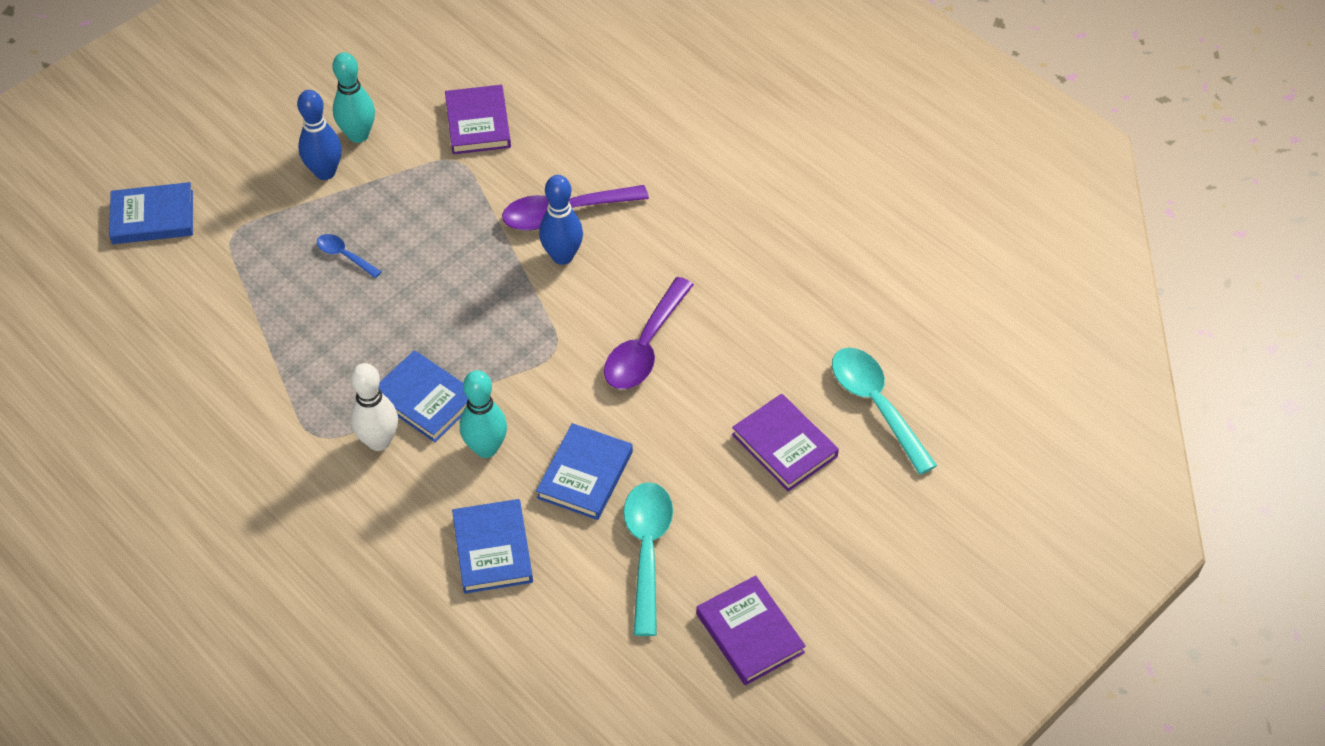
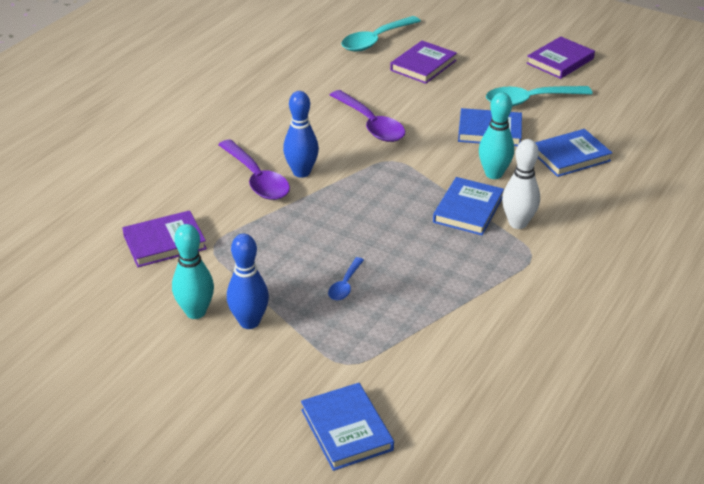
camera: 105 degrees left, 15 degrees down
purple spoon [604,277,694,389] -> purple spoon turned 45 degrees clockwise [330,90,405,142]

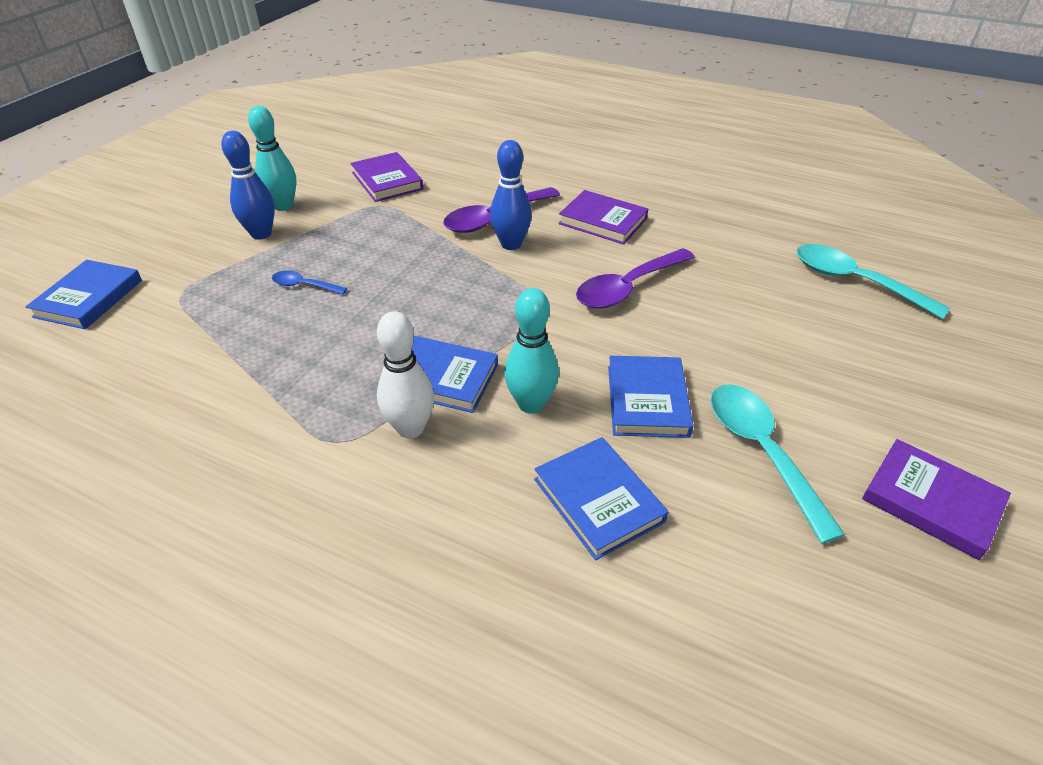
camera: 85 degrees right, 5 degrees up
blue book [301,383,394,471] -> blue book turned 45 degrees counterclockwise [25,260,142,329]
purple book [390,41,457,84] -> purple book moved to [559,190,648,245]

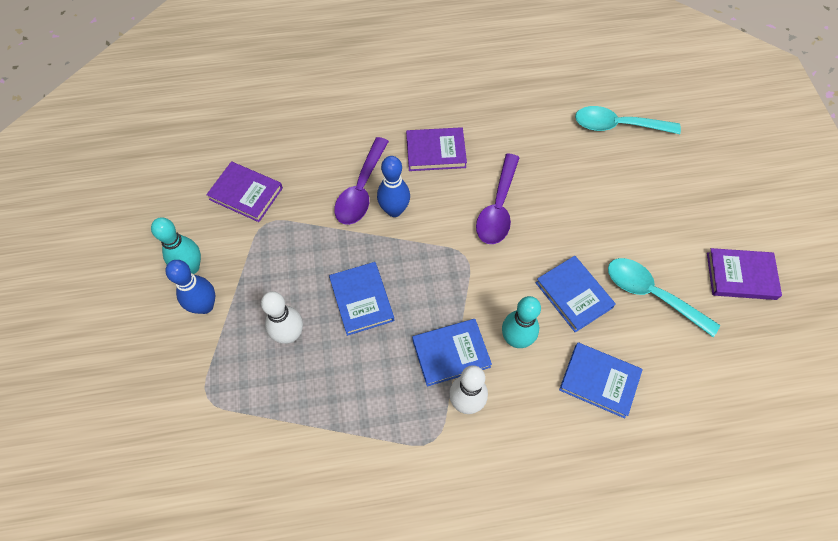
camera: 35 degrees left, 20 degrees up
blue book [25,260,142,329] -> blue book moved to [329,262,394,336]
blue spoon [272,271,347,295] -> white bowling pin [261,291,303,344]

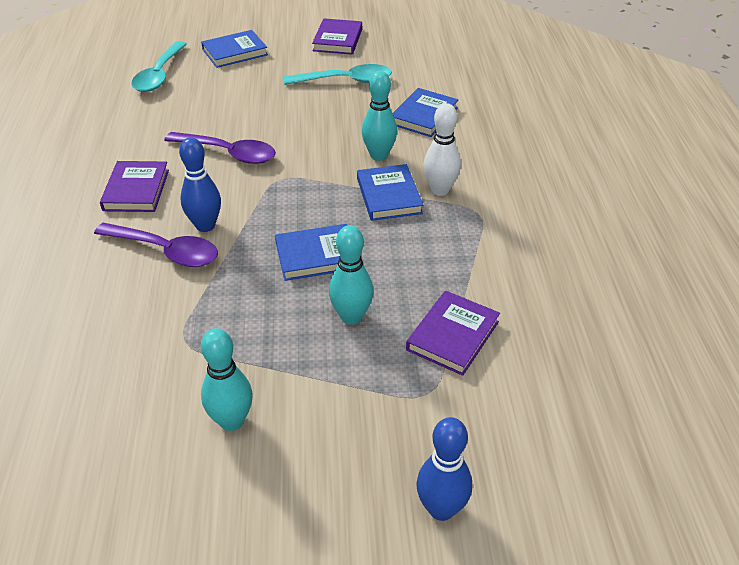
camera: 85 degrees left, 20 degrees down
blue bowling pin [165,260,215,314] -> blue bowling pin moved to [416,417,472,521]
purple book [206,161,283,222] -> purple book moved to [406,290,500,376]
white bowling pin [261,291,303,344] -> turquoise bowling pin [329,225,374,325]
blue book [536,256,616,332] -> blue book moved to [201,30,268,68]
turquoise spoon [608,258,720,337] -> turquoise spoon turned 135 degrees counterclockwise [284,64,392,85]

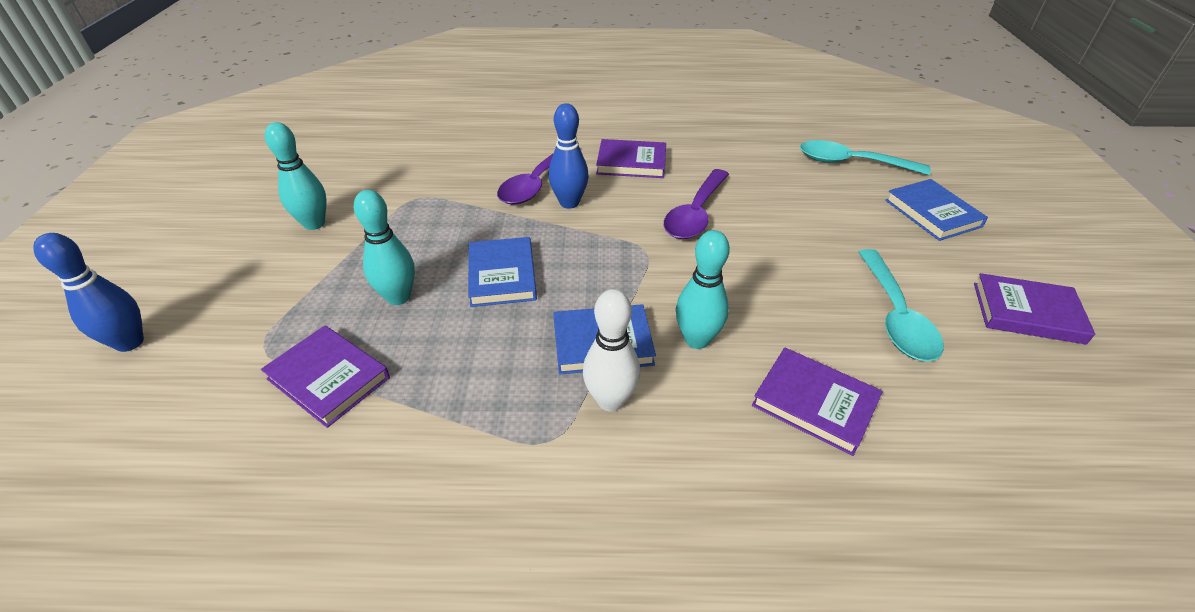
camera: 95 degrees right, 0 degrees up
blue book [392,88,458,137] -> purple book [752,348,883,456]

